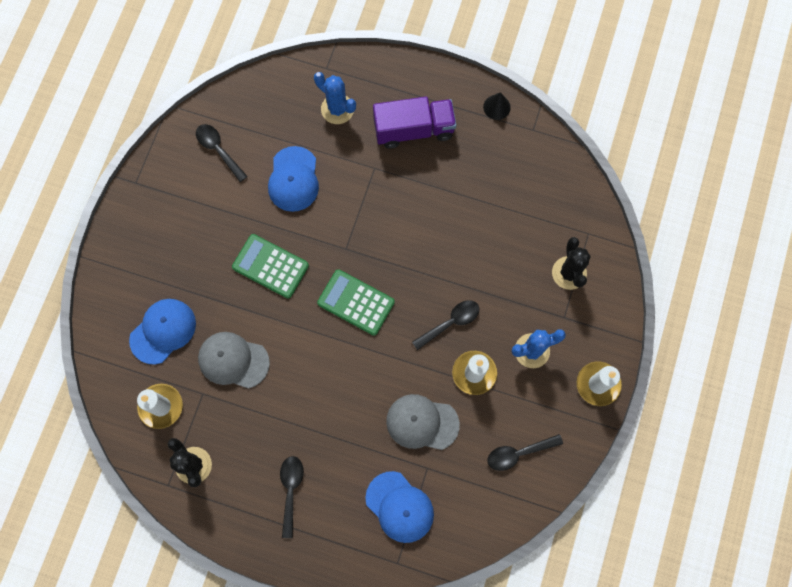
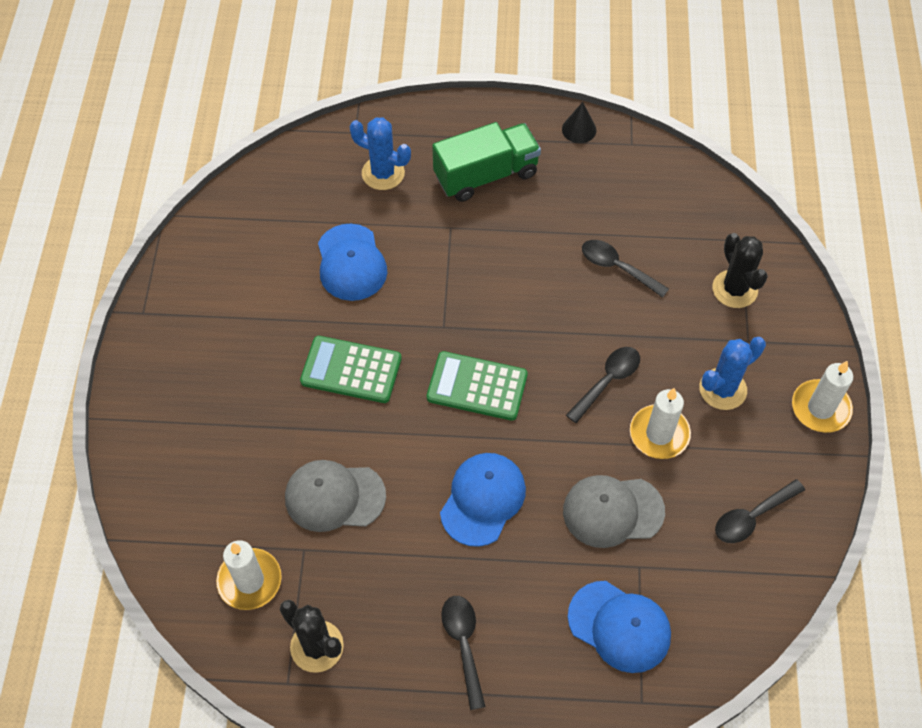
camera: 15 degrees left, 15 degrees down
blue cap [129,299,196,365] -> blue cap moved to [440,453,526,547]
black spoon [196,124,248,182] -> black spoon moved to [582,240,669,298]
purple truck [373,97,456,149] -> green truck [432,122,541,202]

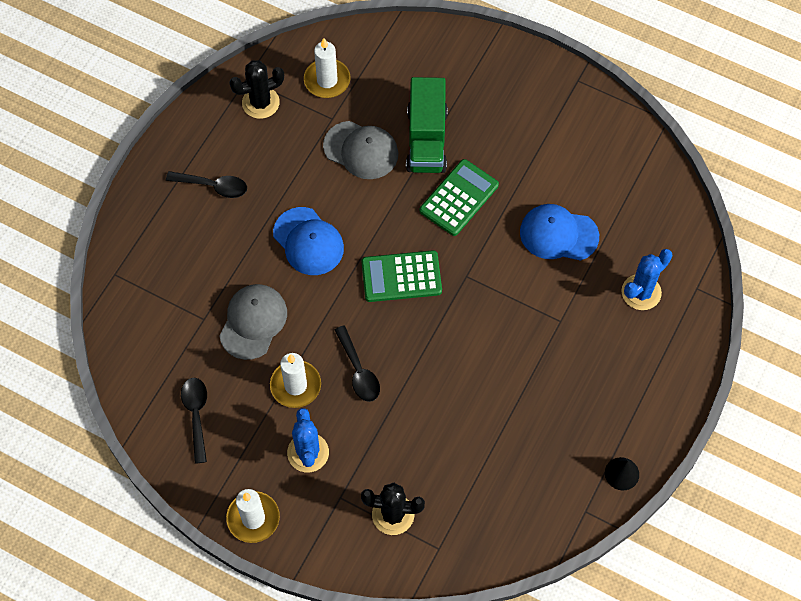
camera: 115 degrees right, 5 degrees up
grey cap [285,460,386,532] -> grey cap turned 90 degrees clockwise [323,121,398,179]
green calculator [427,351,528,421] -> green calculator turned 135 degrees counterclockwise [361,250,442,302]
green truck [432,122,541,202] -> green truck moved to [406,77,448,173]
blue cap [568,581,671,673] -> none
black spoon [582,240,669,298] -> none

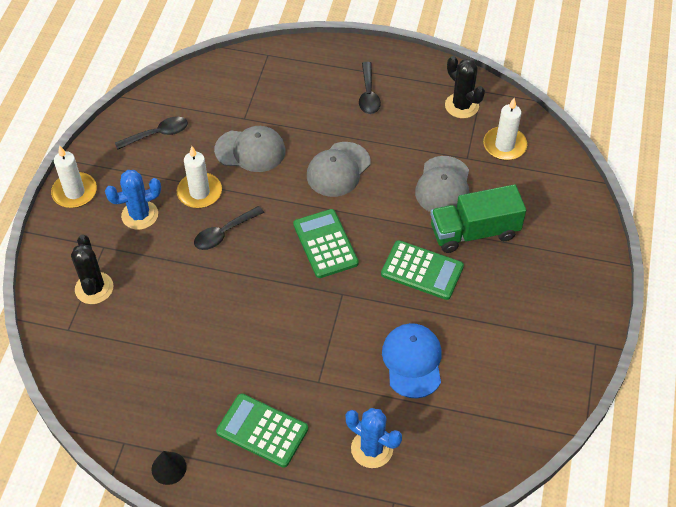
camera: 75 degrees right, 10 degrees down
blue cap [273,207,344,275] -> grey cap [307,142,370,197]
none -> green calculator [216,393,308,468]

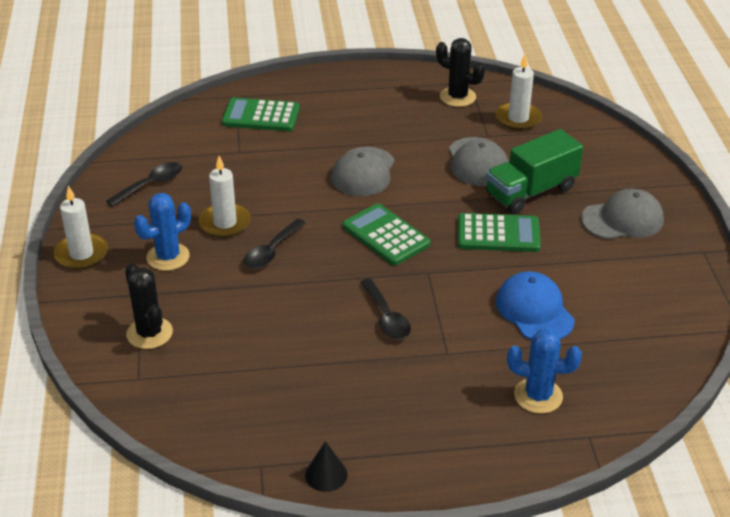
camera: 20 degrees left, 15 degrees down
grey cap [214,126,286,172] -> grey cap moved to [581,188,664,239]
green calculator [216,393,308,468] -> green calculator moved to [222,97,300,131]
black spoon [359,62,381,114] -> black spoon moved to [360,278,411,339]

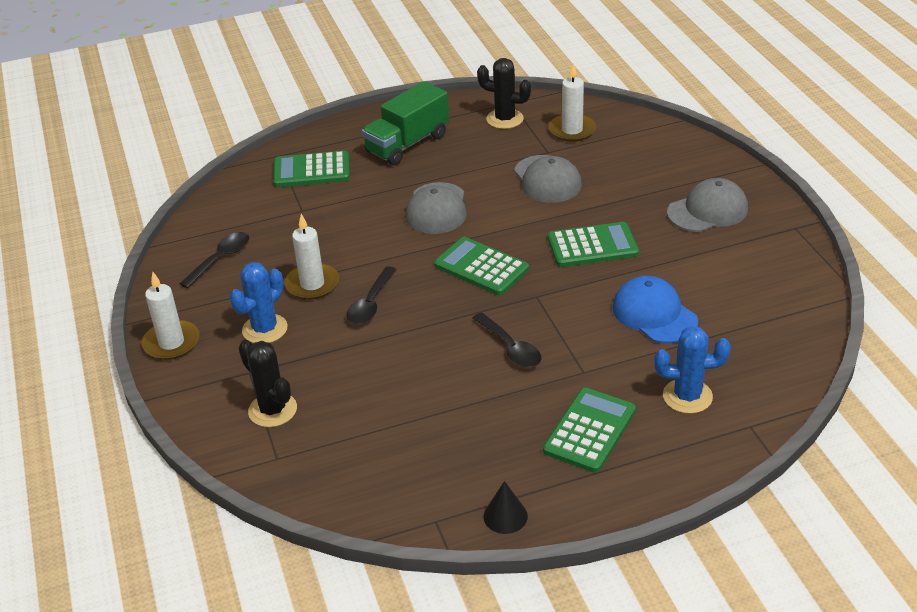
camera: 10 degrees left, 0 degrees up
green truck [486,129,583,214] -> green truck moved to [362,81,449,165]
none -> green calculator [543,388,636,473]

